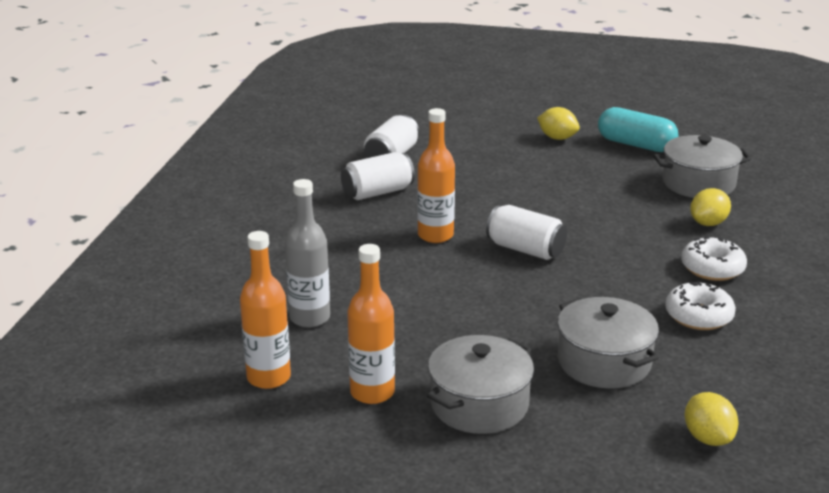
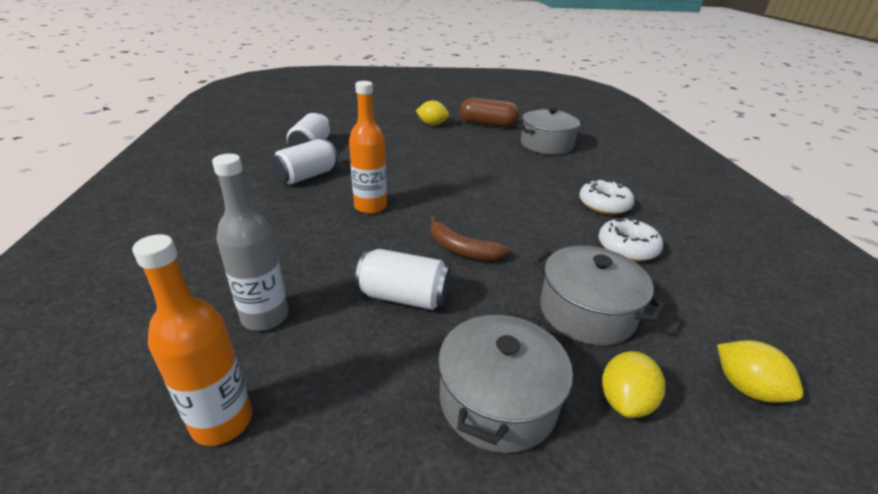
camera: 20 degrees left, 5 degrees up
orange bottle [347,244,395,404] -> none
white can [486,205,567,260] -> white can moved to [355,249,451,310]
turquoise capsule [598,107,678,152] -> brown capsule [460,98,519,128]
yellow lemon [690,188,731,226] -> yellow lemon moved to [602,351,665,418]
none -> brown banana [430,216,511,261]

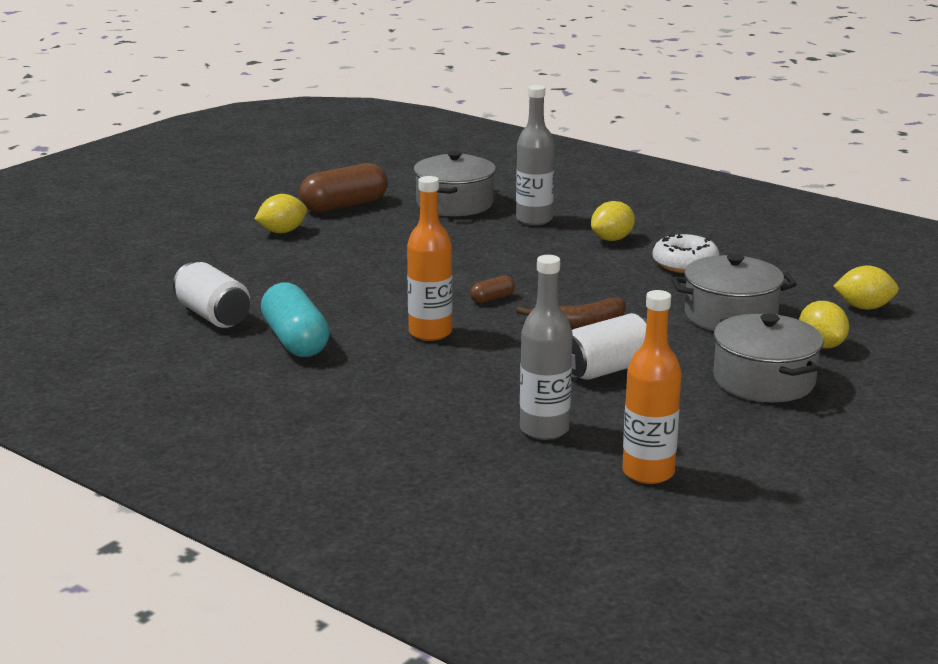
camera: 45 degrees left, 10 degrees down
white can [271,139,338,184] -> turquoise capsule [261,283,330,357]
white donut [579,179,634,215] -> yellow lemon [591,201,635,241]
none -> brown capsule [470,275,515,303]
none -> grey bottle [516,85,554,226]

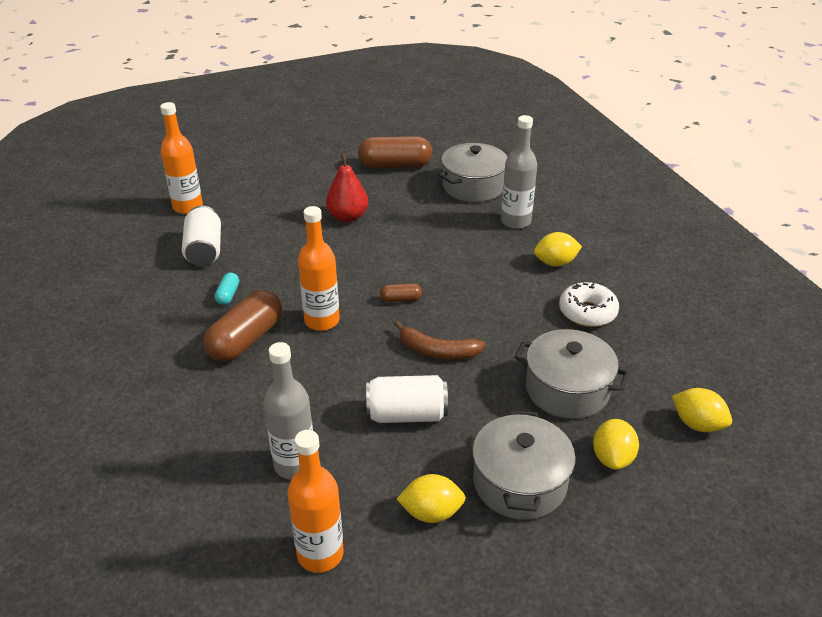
camera: 30 degrees right, 15 degrees up
yellow lemon [255,194,307,233] -> yellow lemon moved to [397,474,466,523]
turquoise capsule [261,283,330,357] -> turquoise capsule [214,272,239,305], size x0.46
none -> orange bottle [160,102,203,214]
none -> brown capsule [204,290,282,362]
none -> red pear [326,154,368,222]

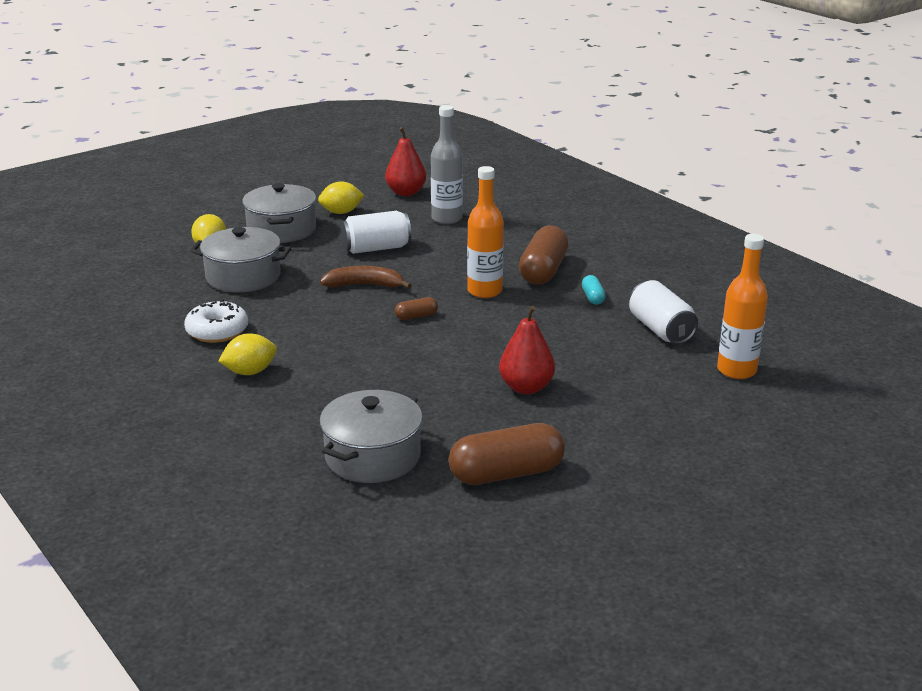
camera: 165 degrees right, 10 degrees down
orange bottle [287,430,344,573] -> red pear [385,127,426,196]
grey bottle [501,115,537,229] -> none
yellow lemon [672,388,732,432] -> none

